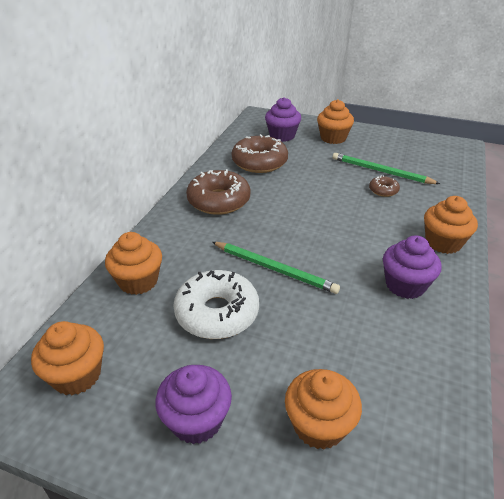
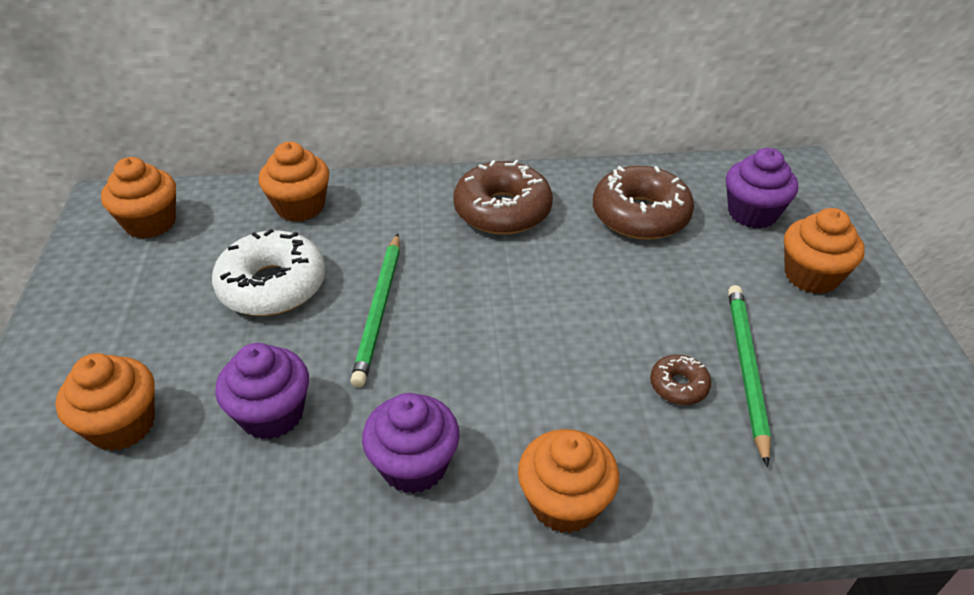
camera: 65 degrees right, 5 degrees up
purple cupcake [155,365,232,444] -> purple cupcake moved to [215,343,309,439]

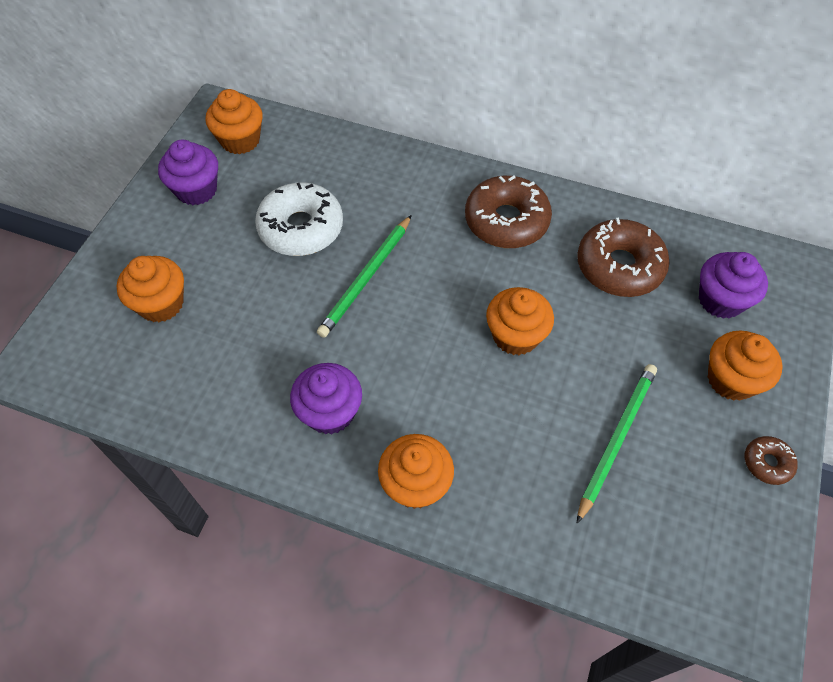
camera: 25 degrees right, 15 degrees up
purple cupcake [215,343,309,439] -> purple cupcake moved to [158,140,218,205]
orange cupcake [259,142,329,222] -> orange cupcake moved to [486,287,554,355]
brown donut [650,355,711,405] -> brown donut moved to [745,436,798,485]

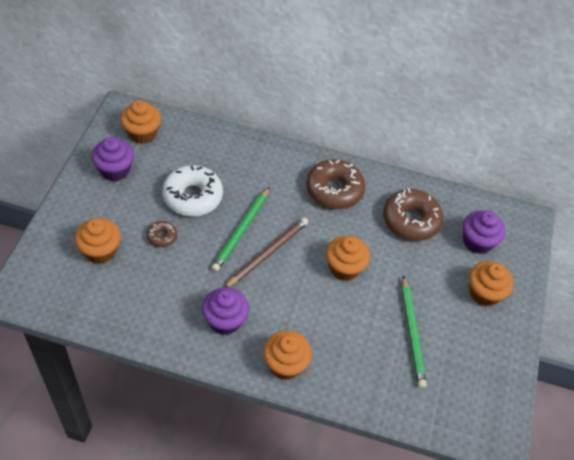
camera: 10 degrees left, 5 degrees down
green pencil [576,364,657,524] -> green pencil turned 150 degrees clockwise [402,276,427,388]
brown donut [745,436,798,485] -> brown donut moved to [147,221,177,247]
none -> brown pencil [225,218,308,287]

